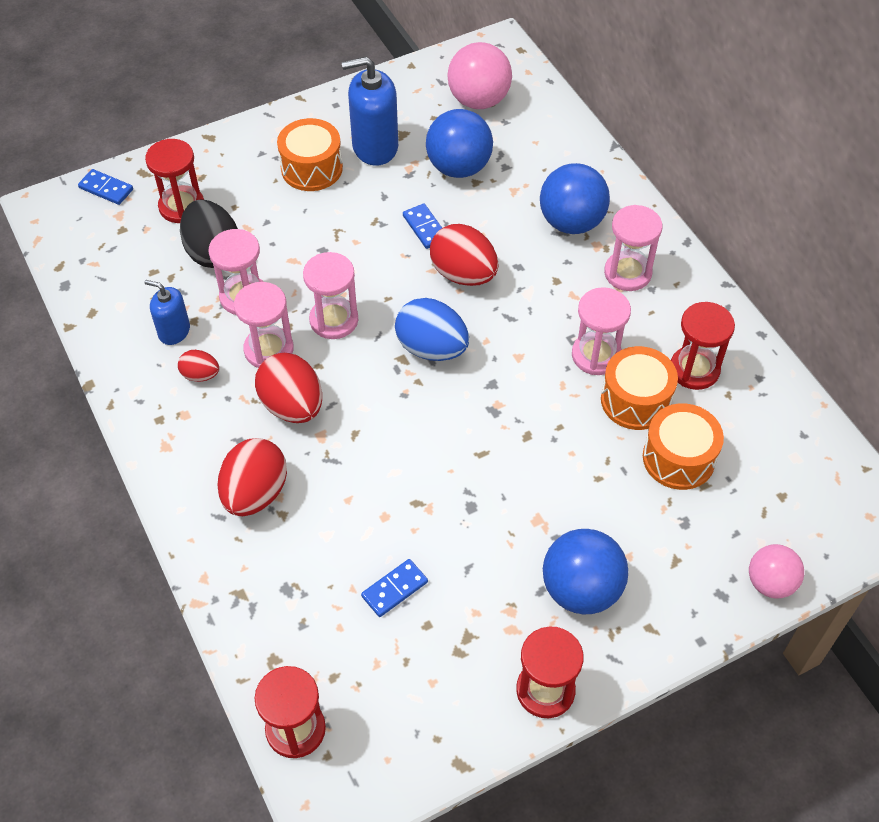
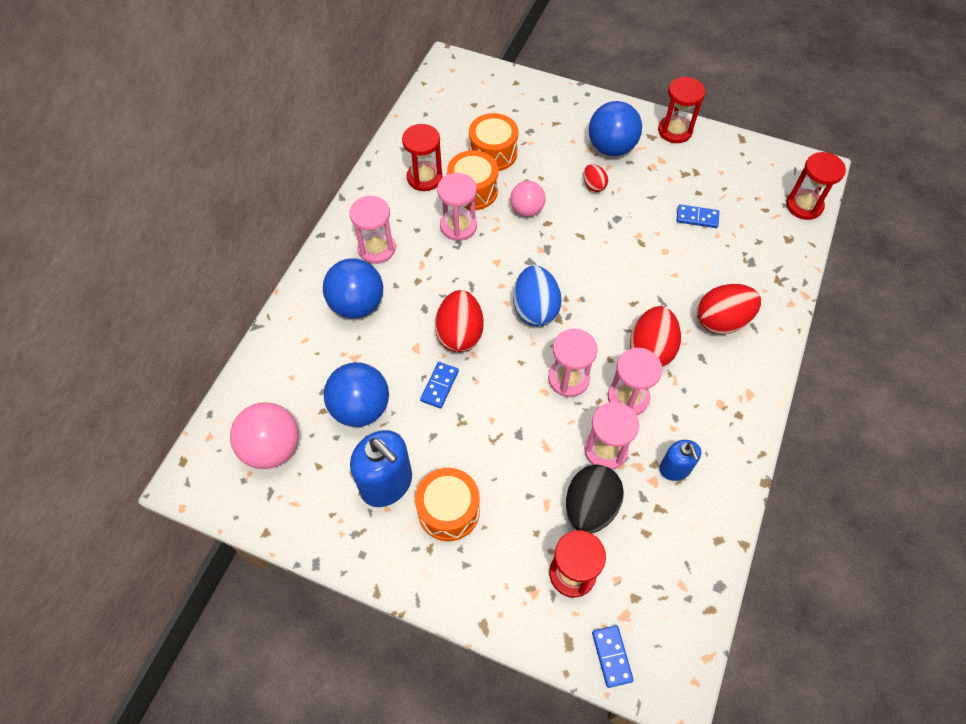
camera: 130 degrees left, 5 degrees up
red egg [178,350,219,382] -> red egg moved to [583,164,608,192]
pink ball [749,544,804,599] -> pink ball moved to [510,181,546,217]

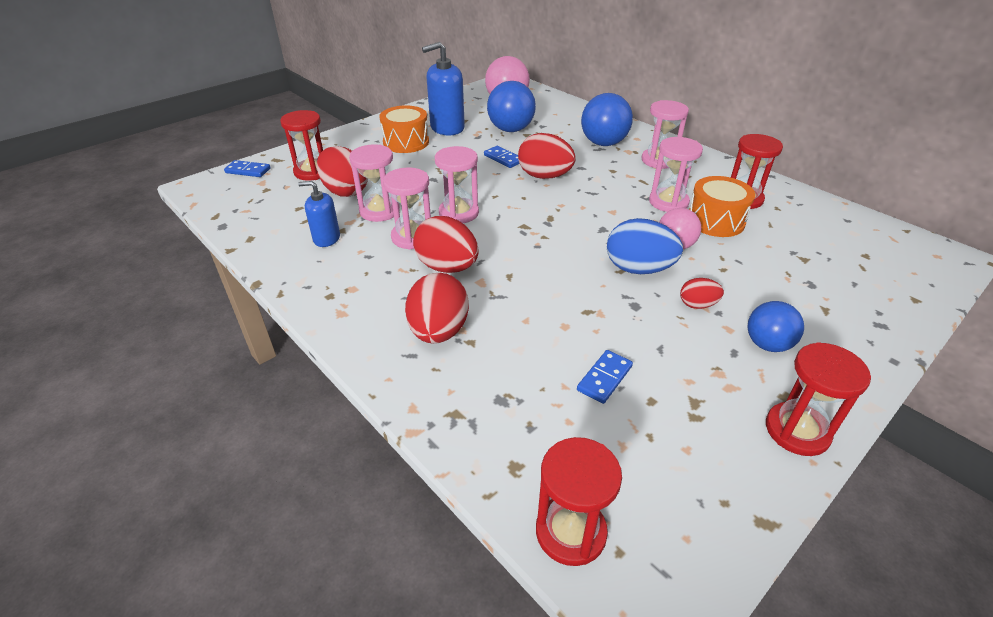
camera: 115 degrees right, 20 degrees down
orange drum [469,113,518,171] -> none
blue egg [513,265,562,326] -> blue egg moved to [607,218,683,274]
black egg [566,465,624,534] -> red egg [317,146,368,197]
blue ball [589,101,642,156] -> blue ball [747,301,804,352], size x0.64

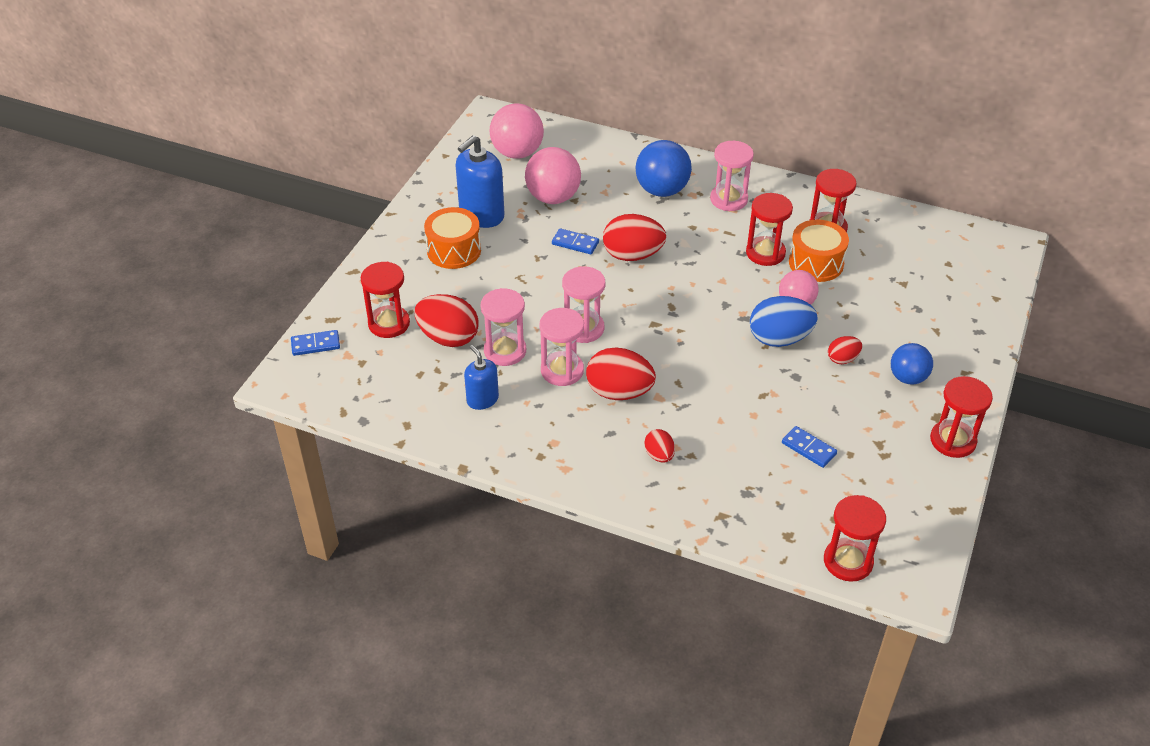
camera: 25 degrees left, 5 degrees up
blue soap dispenser [298,181,340,247] -> blue soap dispenser turned 75 degrees clockwise [464,345,499,410]
red egg [405,273,469,344] -> red egg [644,429,675,463], size x0.53
blue ball [487,81,536,132] -> pink ball [525,147,581,204]
blue domino [577,350,633,404] -> blue domino turned 60 degrees counterclockwise [782,426,837,468]
pink hourglass [649,137,703,212] -> red hourglass [746,193,793,266]

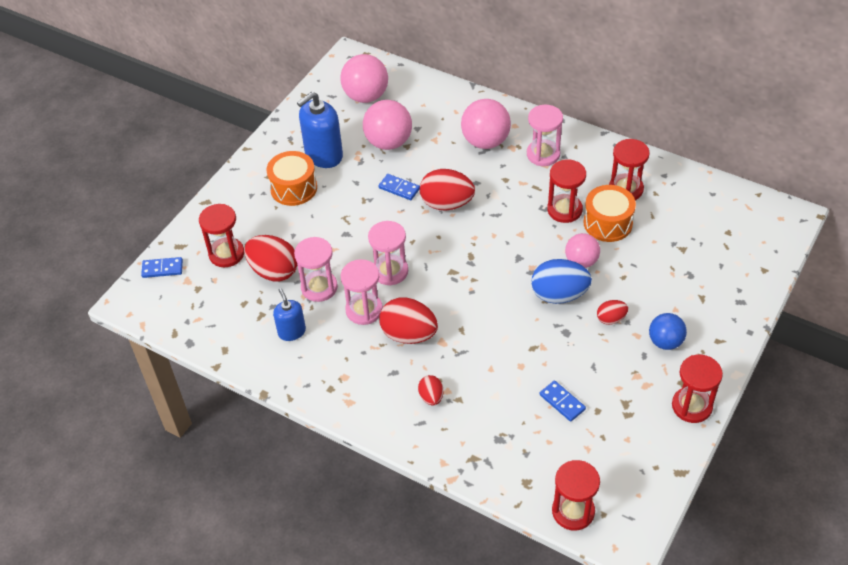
camera: 10 degrees right, 5 degrees up
blue ball [635,140,692,197] -> pink ball [461,99,511,149]

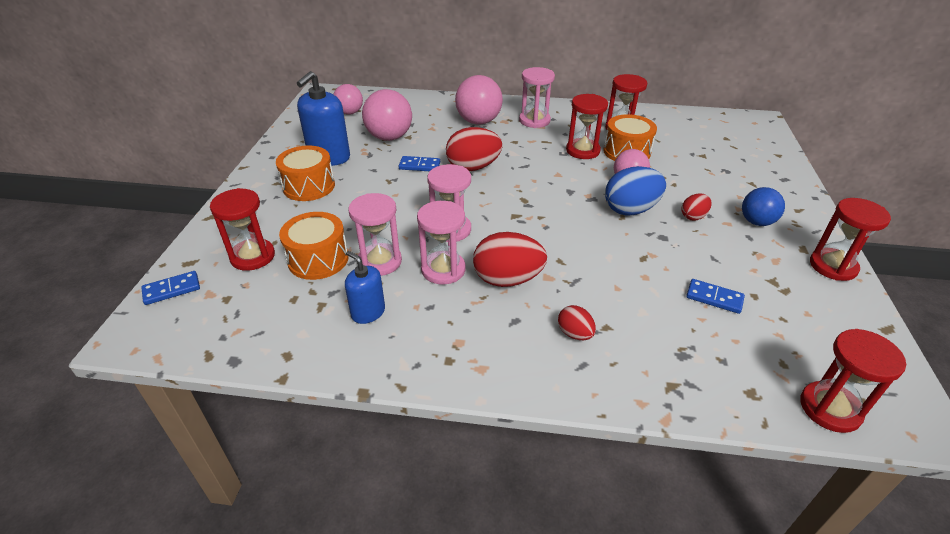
camera: 25 degrees left, 10 degrees down
red egg [244,235,297,282] -> orange drum [279,212,349,280]
pink ball [340,54,388,103] -> pink ball [333,84,363,115], size x0.64

